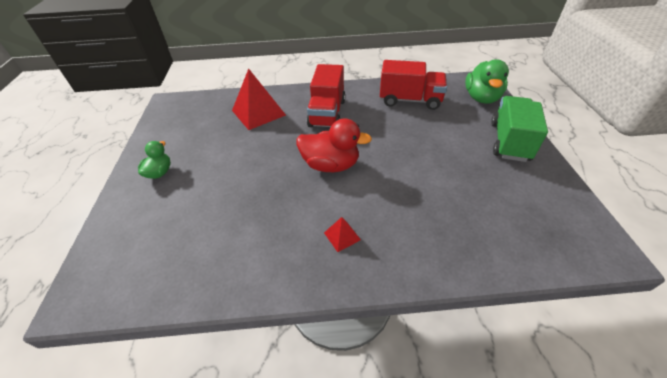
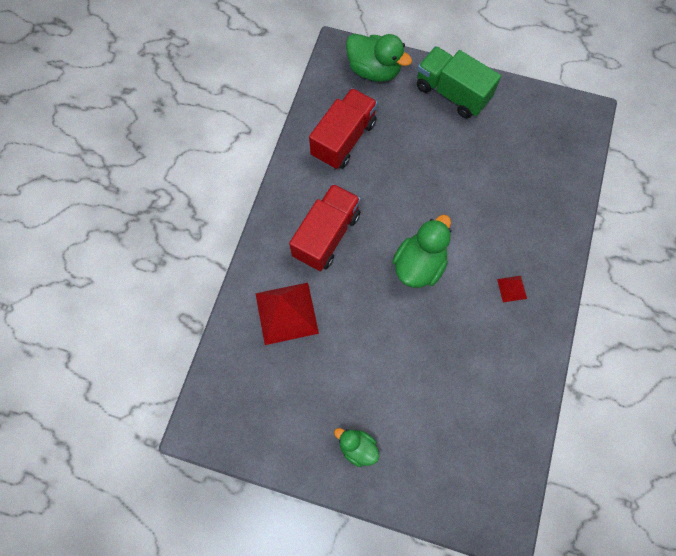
camera: 70 degrees left, 25 degrees up
red duck [296,118,372,172] -> green duck [392,215,451,288]
red truck [307,64,346,127] -> red truck turned 90 degrees counterclockwise [289,184,361,271]

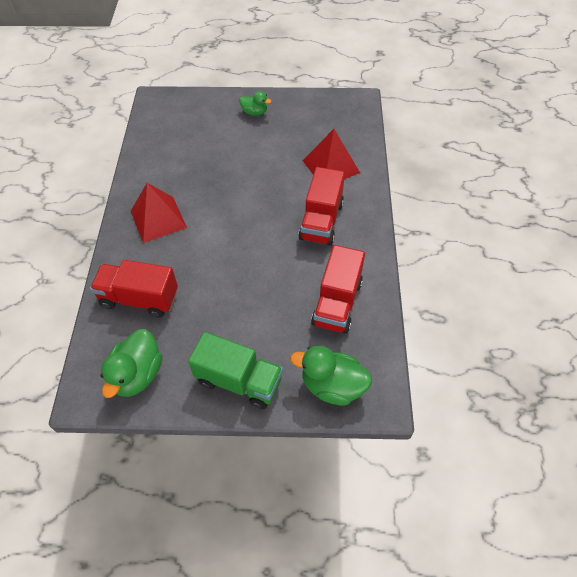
camera: 165 degrees right, 15 degrees down
green duck [392,215,451,288] -> green duck moved to [100,329,162,398]
red pyramid [497,276,527,302] -> red pyramid [131,183,187,243], size x2.17
none -> red truck [90,260,178,318]

